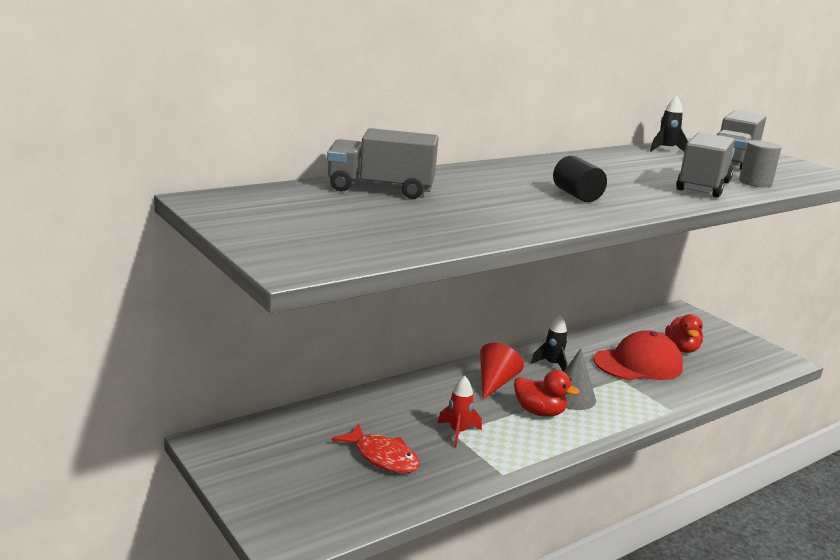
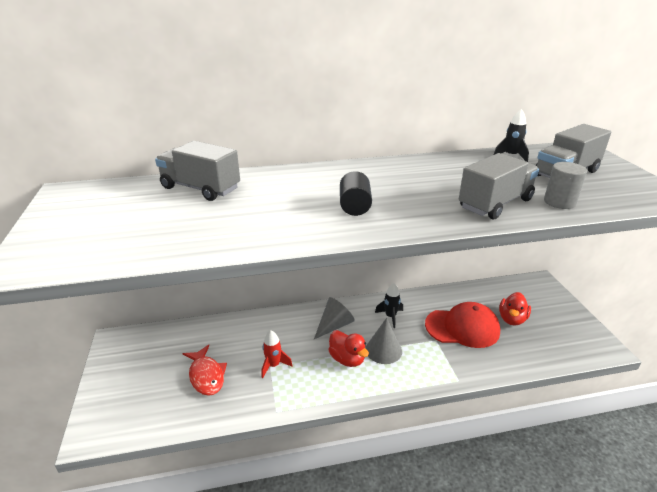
camera: 25 degrees right, 10 degrees up
red cone [480,343,524,400] -> grey cone [314,297,355,339]

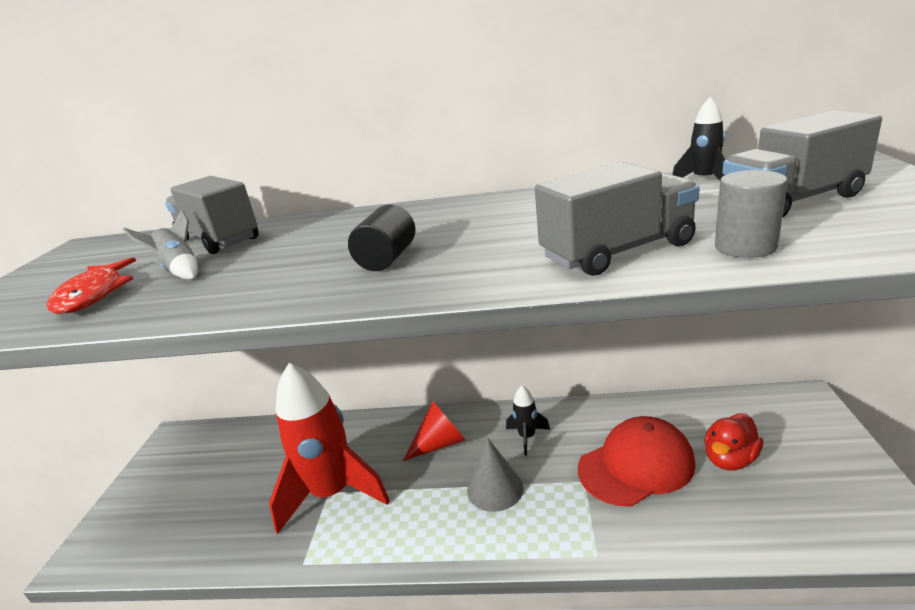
camera: 20 degrees right, 5 degrees down
red fish [183,345,227,396] -> red fish moved to [47,257,136,314]
red rocket [261,330,293,378] -> red rocket [269,363,390,534], size x2.32
grey cone [314,297,355,339] -> red cone [403,401,465,461]
red duck [328,330,369,367] -> none
red cap [425,302,500,348] -> red cap turned 45 degrees counterclockwise [578,416,696,506]
none -> grey rocket [123,210,198,279]

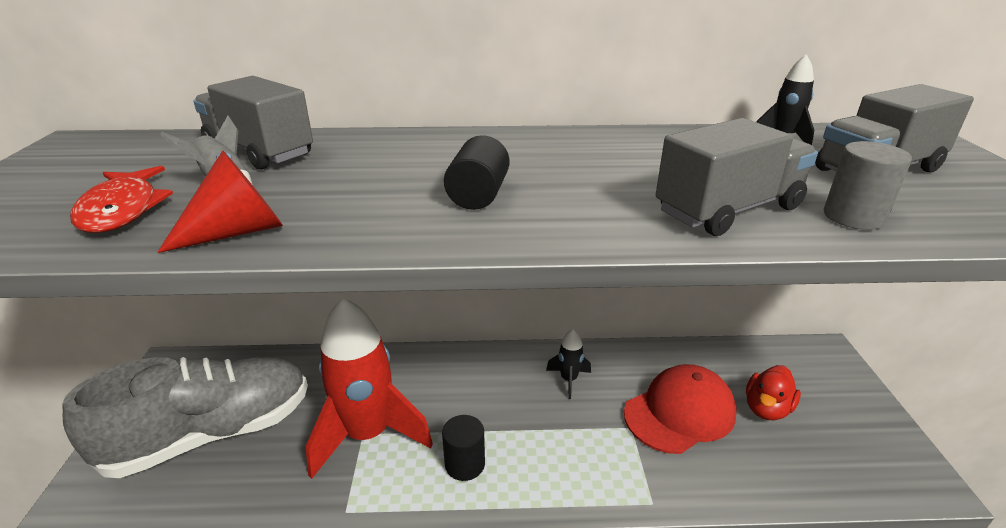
camera: 10 degrees left, 5 degrees up
red cone [403,401,465,461] -> red cone moved to [157,150,283,253]
grey cone [467,438,524,512] -> none
none -> grey shoe [62,357,308,478]
none -> black cylinder [442,415,485,481]

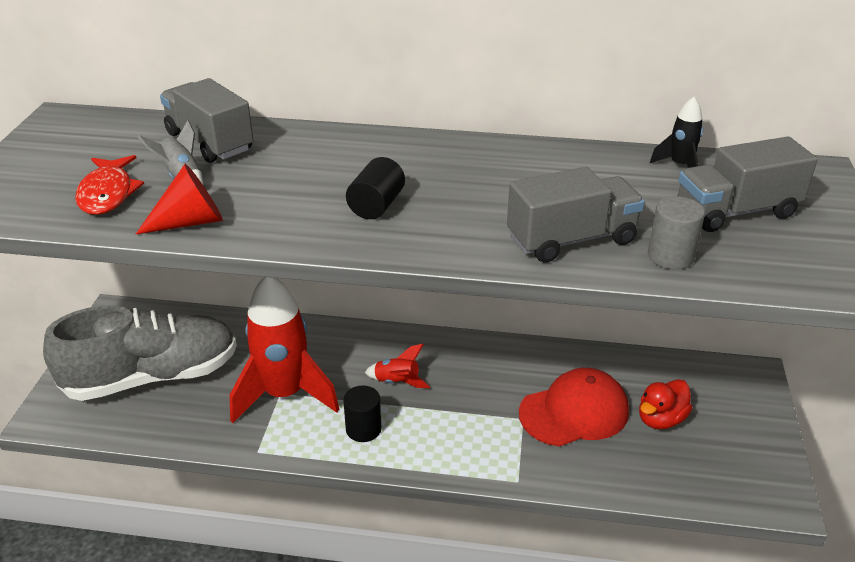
camera: 10 degrees right, 5 degrees up
black rocket [546,329,591,399] -> none
none -> red rocket [365,344,430,388]

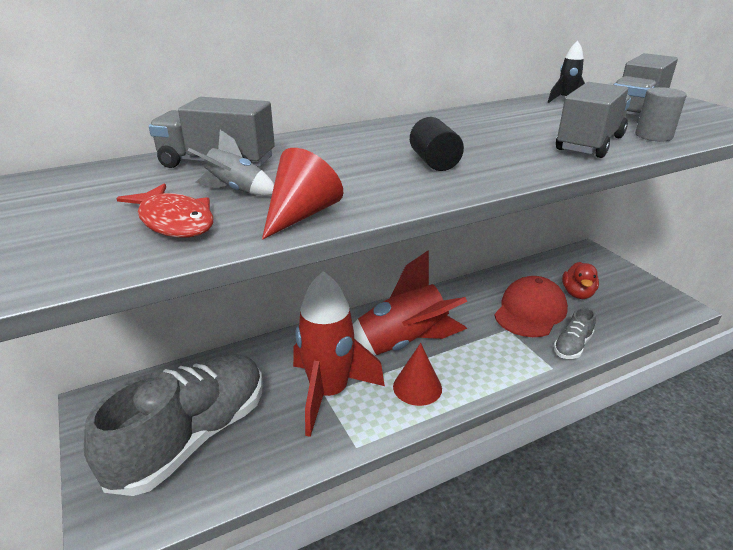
camera: 35 degrees left, 5 degrees down
black cylinder [343,385,382,442] -> red cone [393,343,442,406]
red rocket [365,344,430,388] -> red rocket [353,251,468,356], size x2.32
none -> grey shoe [553,307,596,359]

